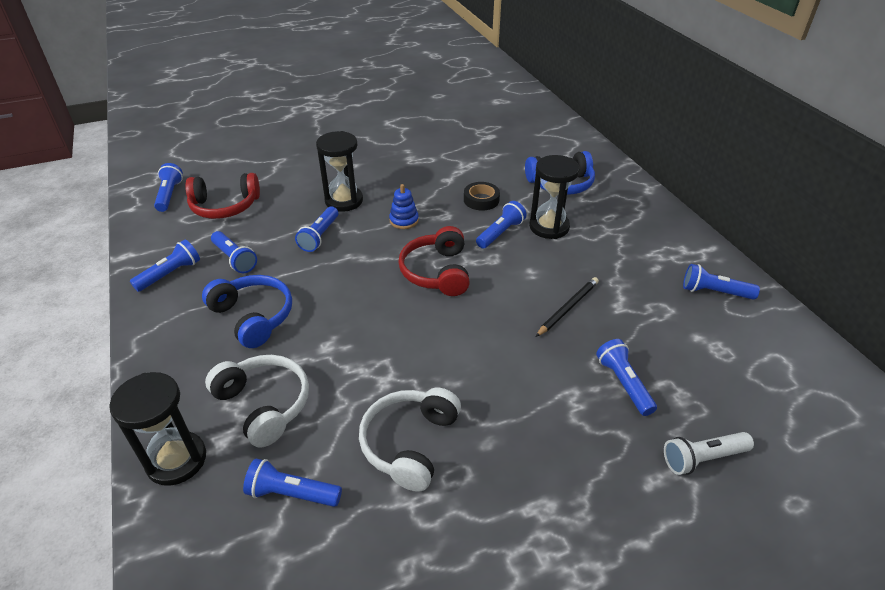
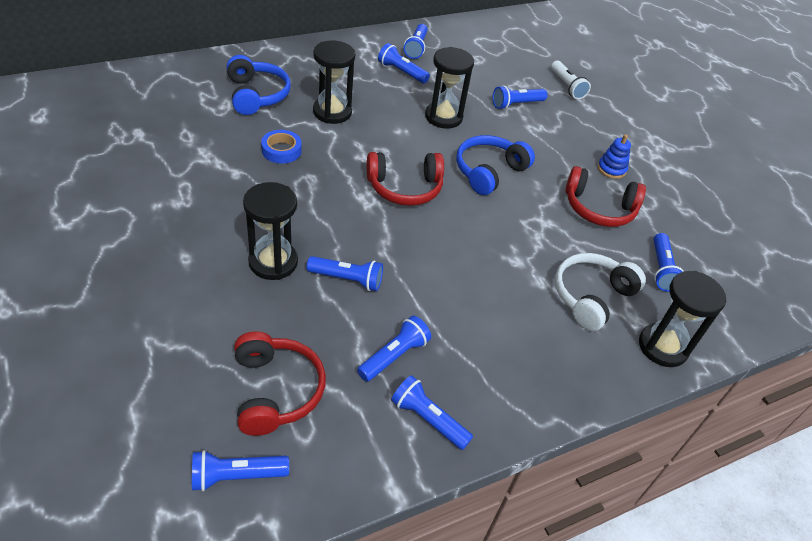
camera: 100 degrees left, 5 degrees up
blue headphones [202,275,292,348] -> blue headphones moved to [456,135,535,195]
white headphones [359,388,461,492] -> red headphones [565,166,646,227]
blue stacking toy [389,184,419,229] -> blue stacking toy moved to [598,134,631,179]
black tape [464,182,500,211] -> blue tape [261,130,302,164]
blue flashlight [476,201,526,249] -> blue flashlight moved to [378,43,430,83]
black pencil [536,277,599,337] -> black hourglass [425,47,474,129]

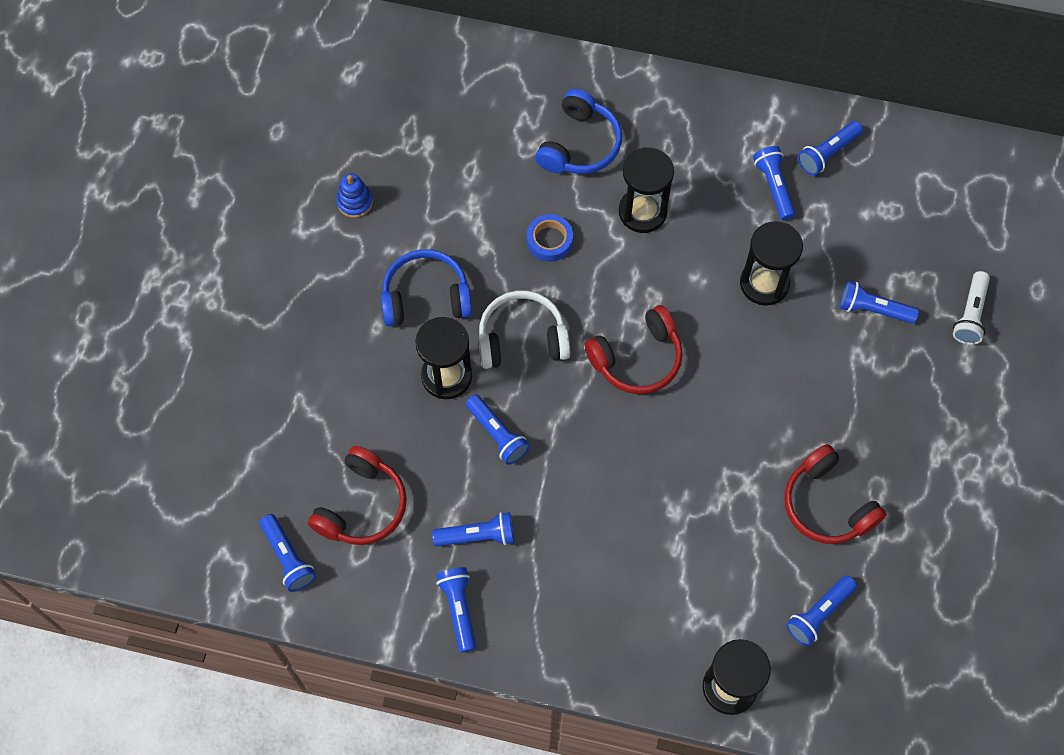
camera: 45 degrees right, 20 degrees up
blue flashlight [192,450,289,491] -> blue flashlight turned 150 degrees counterclockwise [260,514,316,592]
red headphones [367,152,444,206] -> red headphones turned 60 degrees counterclockwise [584,305,683,394]
blue headphones [456,135,535,195] -> blue headphones moved to [381,249,472,326]
white headphones [555,253,646,331] -> white headphones moved to [478,291,570,369]
blue stacking toy [598,134,631,179] -> blue stacking toy moved to [336,174,373,218]

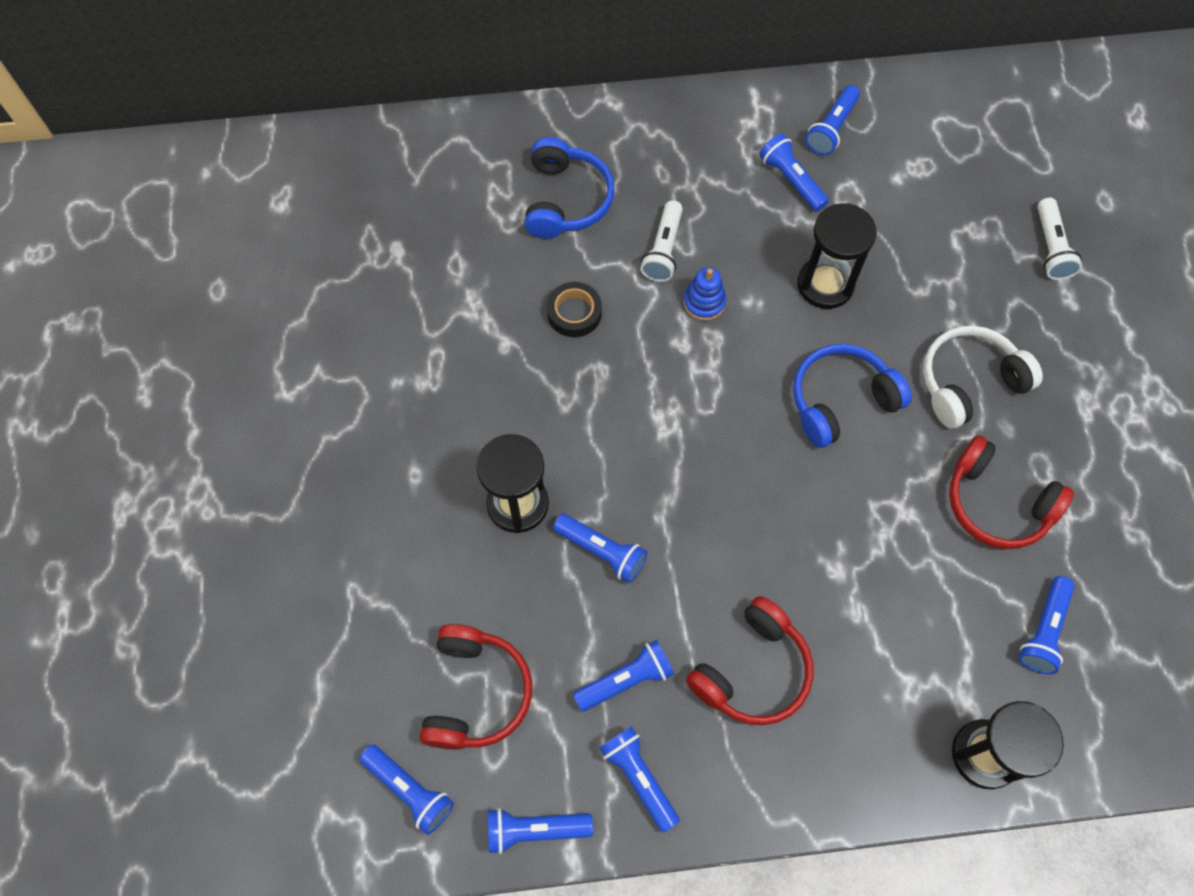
camera: 20 degrees left, 0 degrees up
blue stacking toy [336,174,373,218] -> blue stacking toy moved to [683,267,726,321]
blue headphones [381,249,472,326] -> blue headphones moved to [793,344,912,448]
white headphones [478,291,570,369] -> white headphones moved to [923,325,1043,429]
blue tape [527,214,573,262] -> black tape [547,282,602,337]
red headphones [584,305,683,394] -> red headphones moved to [686,596,814,725]
black hourglass [619,147,674,233] -> white flashlight [640,200,683,282]
blue flashlight [840,281,919,324] -> blue flashlight moved to [488,808,593,854]

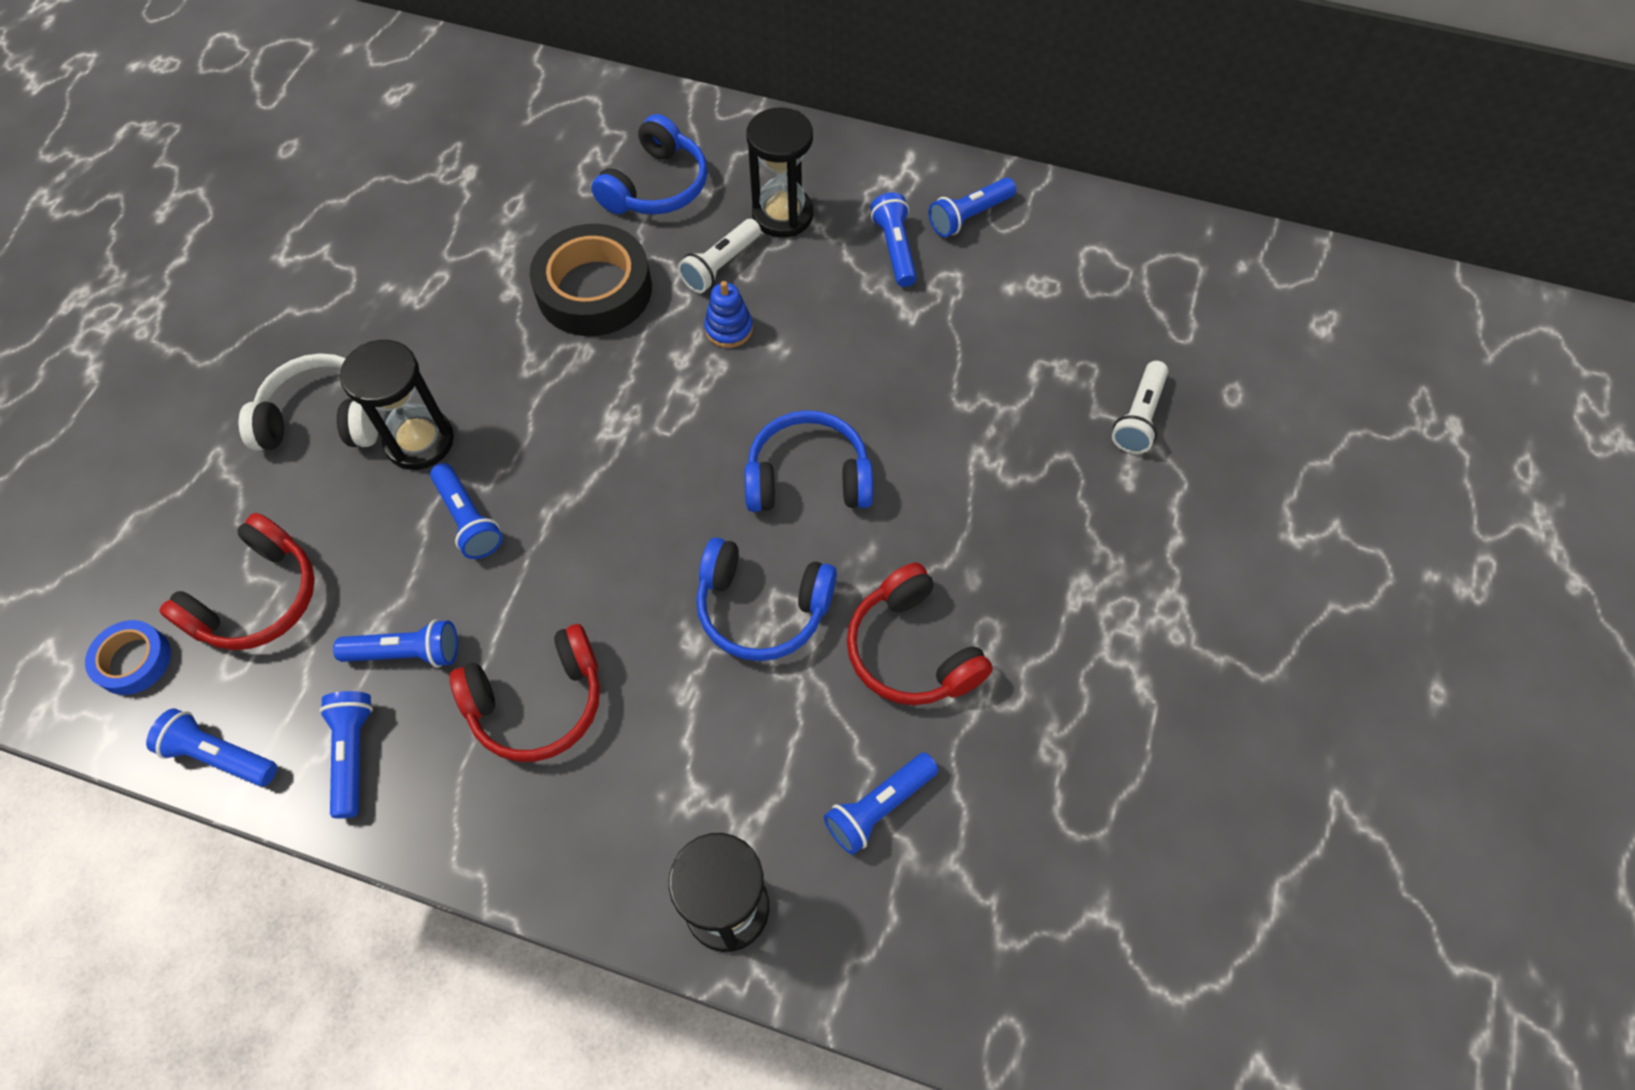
camera: 25 degrees right, 5 degrees down
blue flashlight [359,744,454,835] -> blue tape [85,620,171,695]
black tape [547,282,602,337] -> black tape [530,224,652,336], size x1.91
black hourglass [797,203,877,309] -> black hourglass moved to [746,107,813,238]
white headphones [923,325,1043,429] -> white headphones moved to [239,353,378,451]
none -> blue headphones [696,537,837,661]

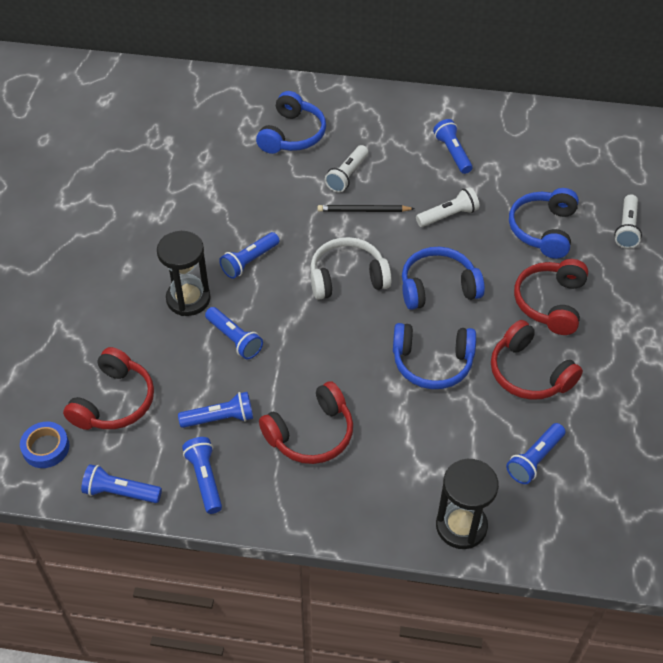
camera: 10 degrees left, 10 degrees down
white headphones [239,353,378,451] -> white headphones moved to [310,237,392,300]
black tape [530,224,652,336] -> none
blue stacking toy [704,281,753,348] -> black pencil [317,205,415,212]
black hourglass [746,107,813,238] -> none
blue flashlight [928,178,1016,237] -> blue flashlight moved to [219,232,280,279]
none -> white flashlight [416,187,479,227]
none -> blue headphones [509,188,579,259]
none -> red headphones [514,259,588,335]

